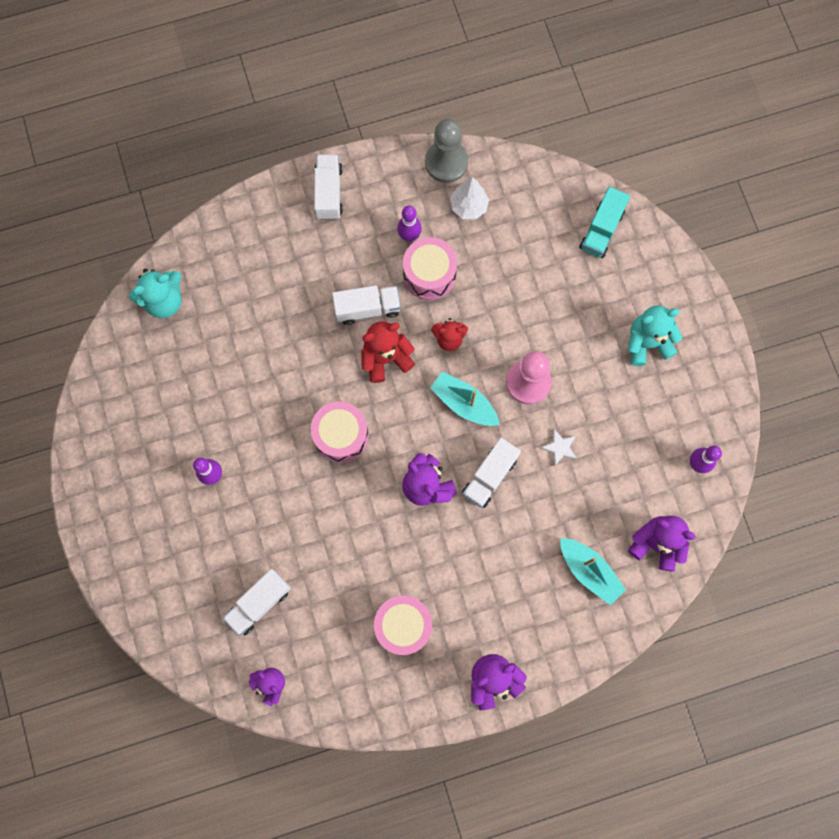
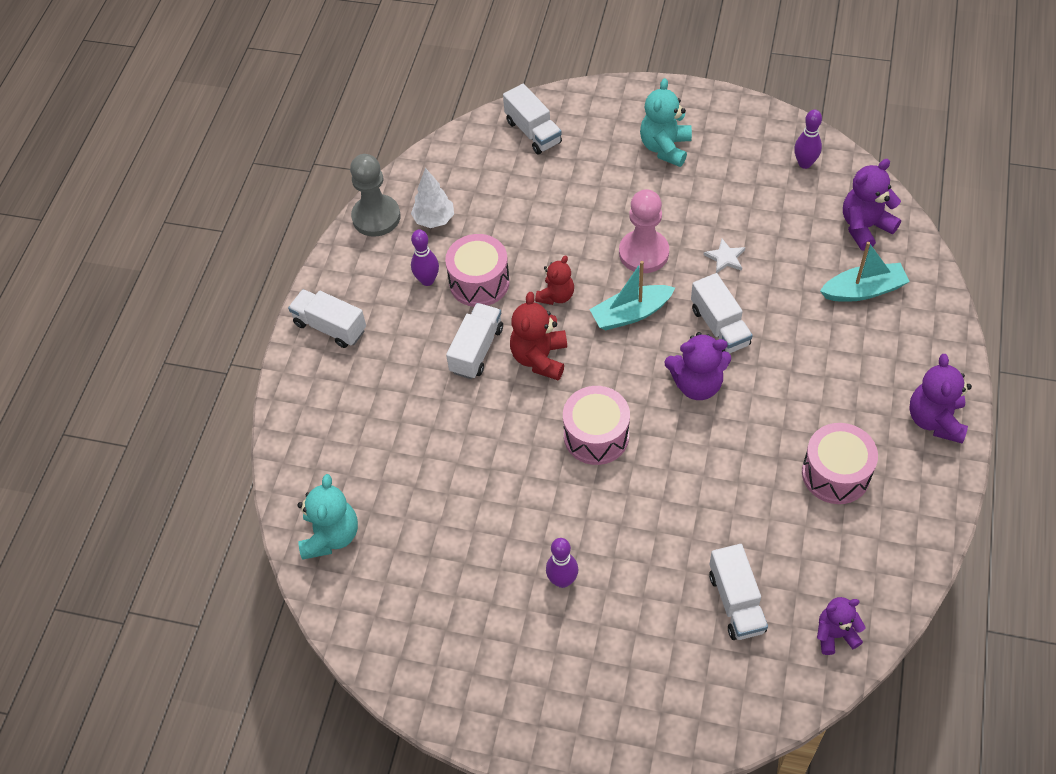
camera: 55 degrees left, 20 degrees down
turquoise truck [579,186,630,258] -> white truck [503,84,562,155]

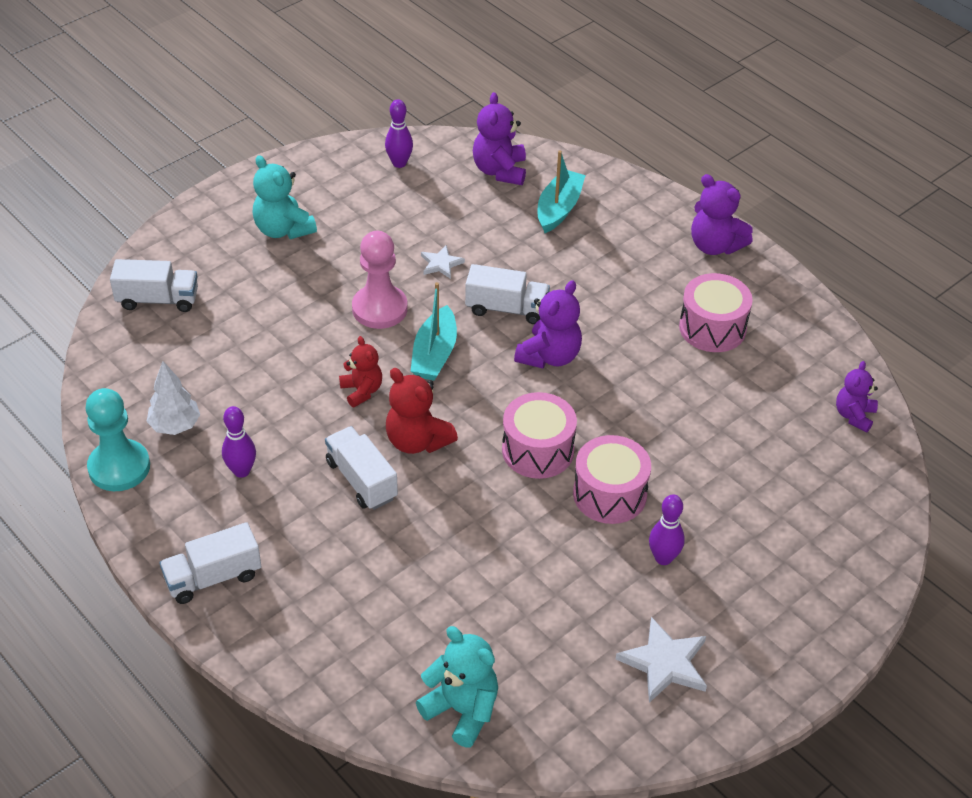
camera: 60 degrees left, 10 degrees down
grey pawn [350,154,400,237] -> turquoise pawn [85,388,150,491]
pink drum [445,234,510,307] -> pink drum moved to [573,435,651,524]
white truck [709,544,768,640] -> none
none -> white star [616,617,707,703]

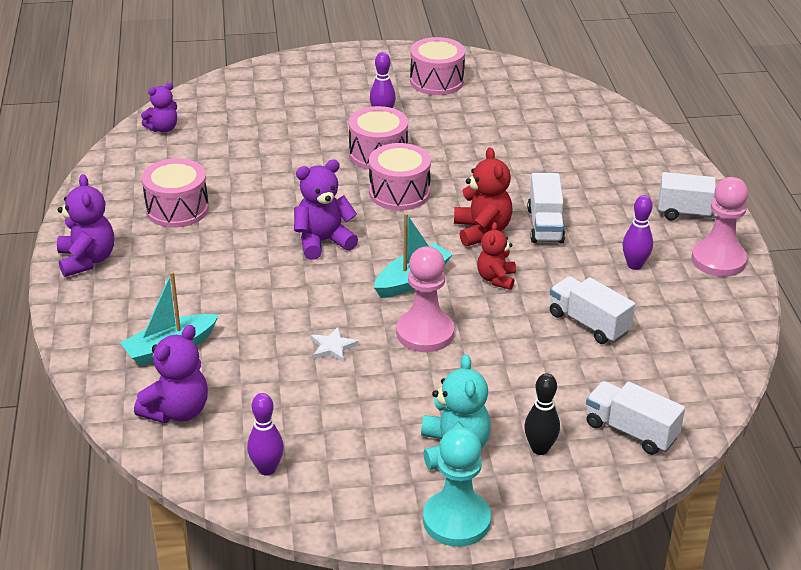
camera: 145 degrees left, 10 degrees down
turquoise pawn [85,388,150,491] -> turquoise pawn moved to [423,427,491,547]
white tree [146,361,200,435] -> none
turquoise teddy bear [416,626,498,747] -> none
white truck [465,264,550,324] -> white truck moved to [550,276,635,344]
white star [616,617,707,703] -> pink drum [410,37,465,95]
none -> black bowling pin [524,373,560,455]
none -> pink pawn [691,177,748,277]

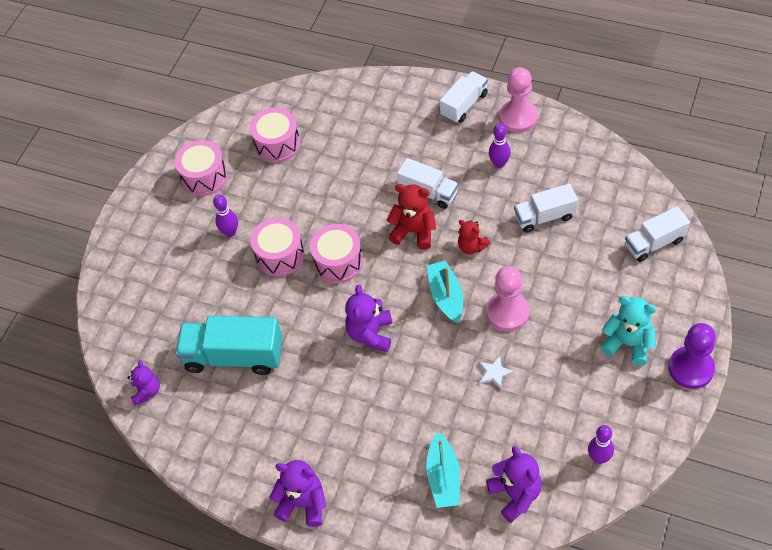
camera: 55 degrees left, 20 degrees up
pink drum [142,158,209,228] -> pink drum moved to [250,107,300,163]
turquoise pawn [423,427,491,547] -> purple pawn [668,323,716,389]
black bowling pin [524,373,560,455] -> none
none -> turquoise truck [176,316,283,375]

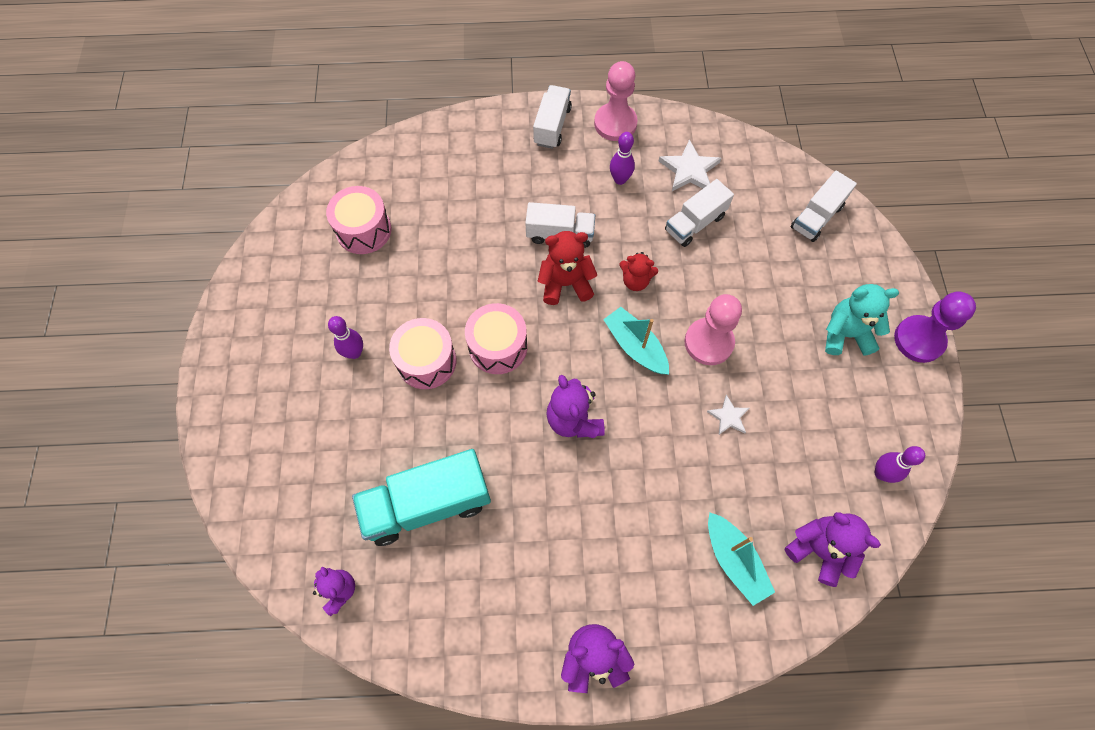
camera: 30 degrees left, 10 degrees up
pink drum [175,140,228,196] -> none
none -> white star [658,139,721,191]

